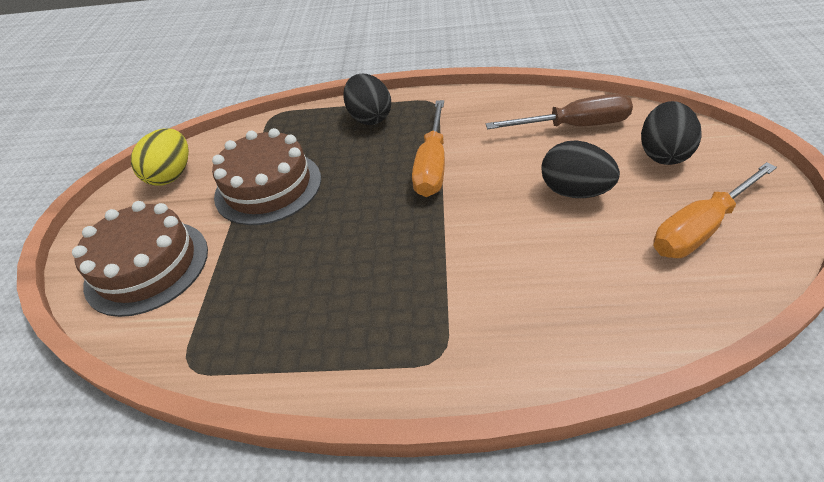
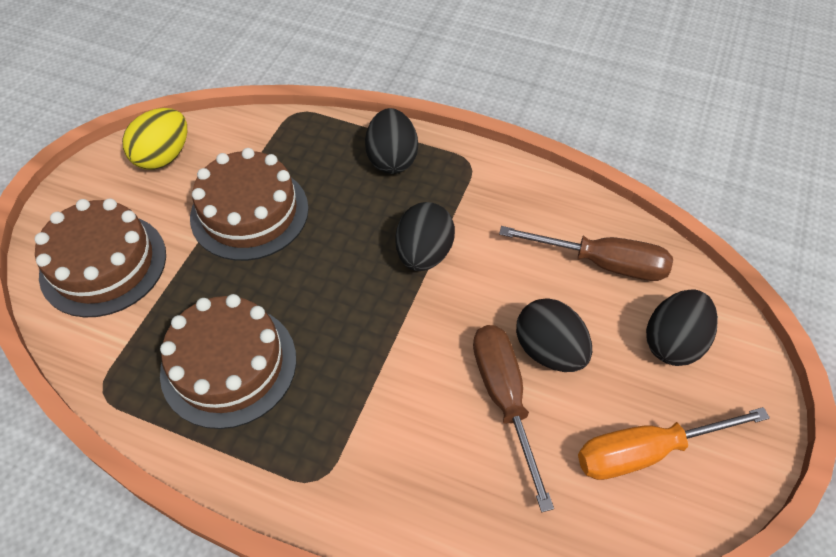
camera: 15 degrees right, 10 degrees up
orange screwdriver [412,100,445,197] -> black egg [395,202,455,271]
none -> brown cake [160,294,296,429]
none -> brown screwdriver [473,325,554,512]

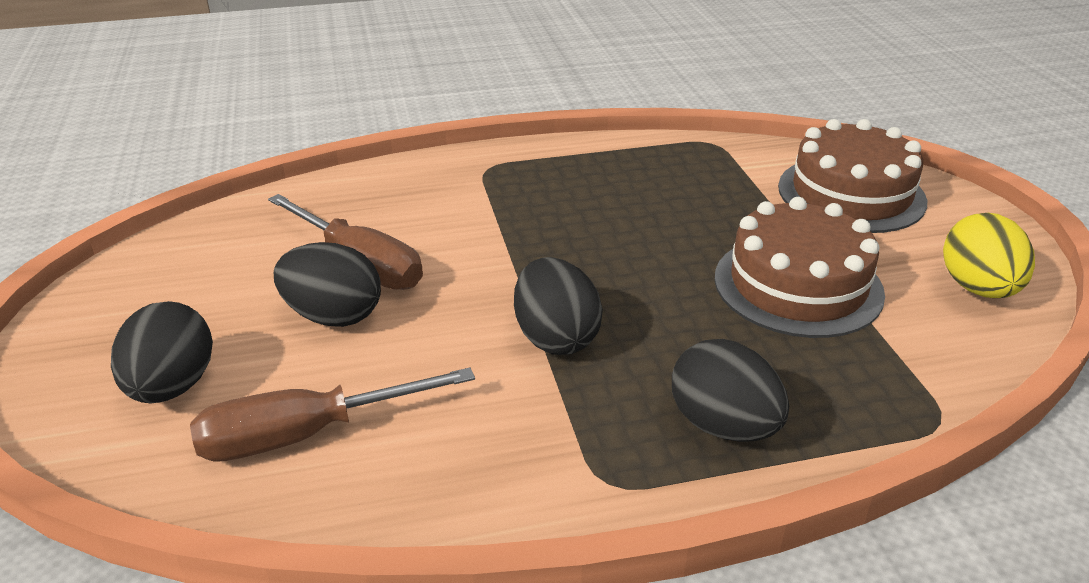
camera: 145 degrees right, 20 degrees down
brown cake [160,294,296,429] -> none
orange screwdriver [578,407,770,480] -> none

